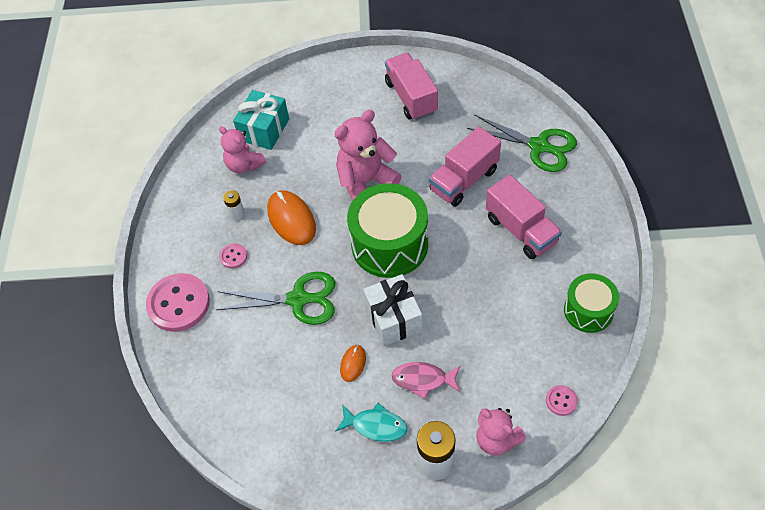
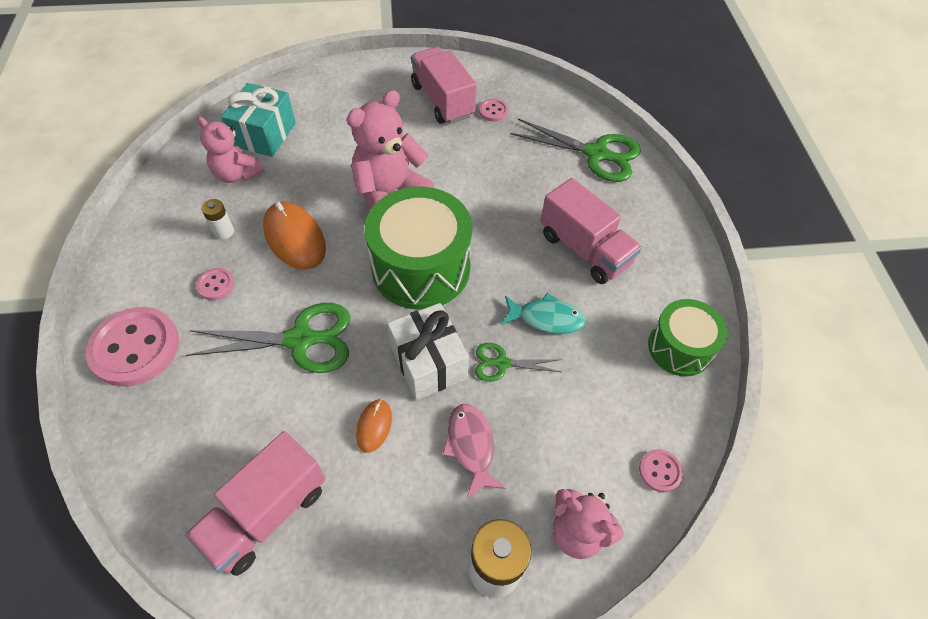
camera: 10 degrees left, 0 degrees up
turquoise fish [335,403,407,442] -> turquoise fish moved to [501,293,587,334]
pink fish [391,362,460,399] -> pink fish turned 75 degrees clockwise [442,404,505,498]
pink truck [429,127,501,207] -> pink truck moved to [185,431,326,576]
none -> green scissors [475,343,561,382]
none -> pink button [479,99,508,122]

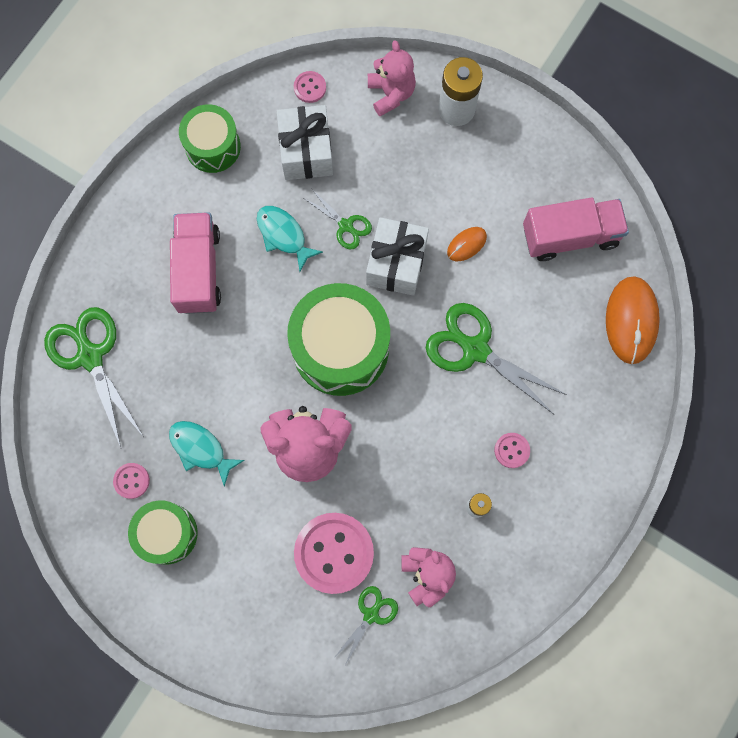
camera: 140 degrees left, 20 degrees up
pink button [86,307,179,387] -> pink button moved to [294,513,374,594]
turquoise gift [221,83,296,157] -> green scissors [333,586,398,665]
orange mouse [263,202,326,270] -> orange mouse moved to [606,276,660,364]
pink truck [411,47,476,124] -> green drum [128,500,198,564]
pink fish [442,404,505,498] -> none
none -> turquoise fish [169,421,244,487]
none -> white gift [277,105,333,180]

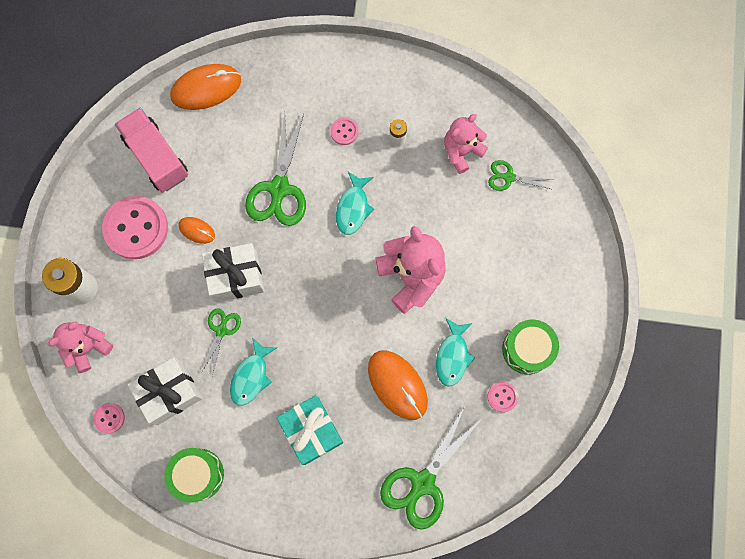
camera: 115 degrees left, 0 degrees up
pink truck [170,212,221,314] -> turquoise gift [277,395,343,465]
green drum [287,283,390,396] -> none
pink button [294,513,374,594] -> pink button moved to [102,196,168,259]
none -> turquoise fish [336,172,374,235]
none -> orange mouse [368,351,428,420]

